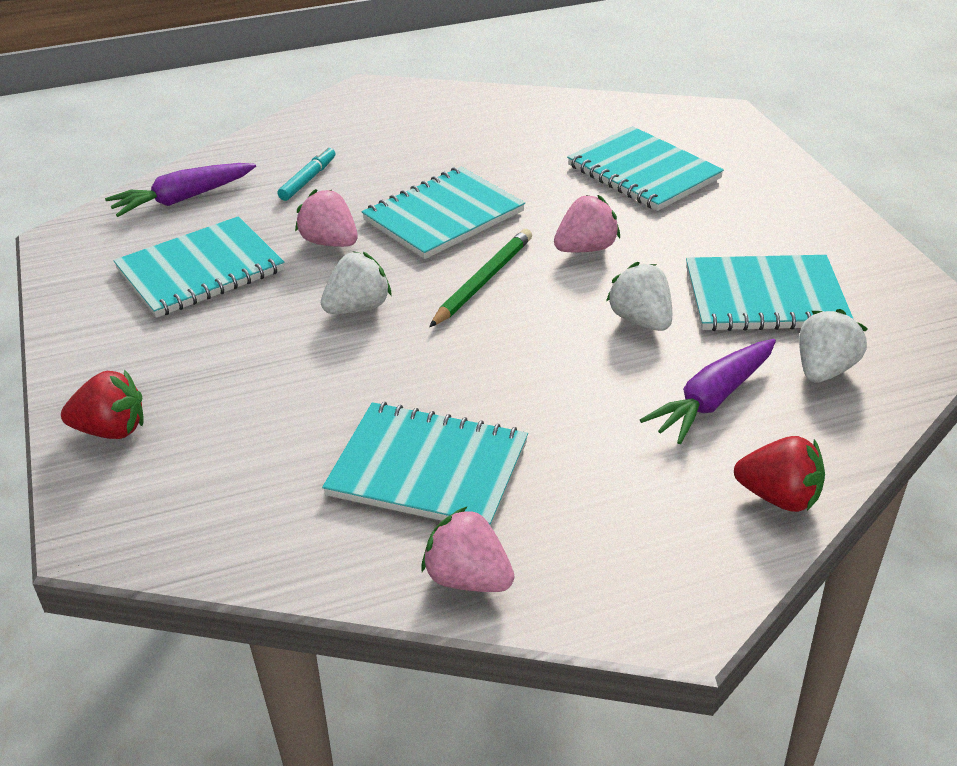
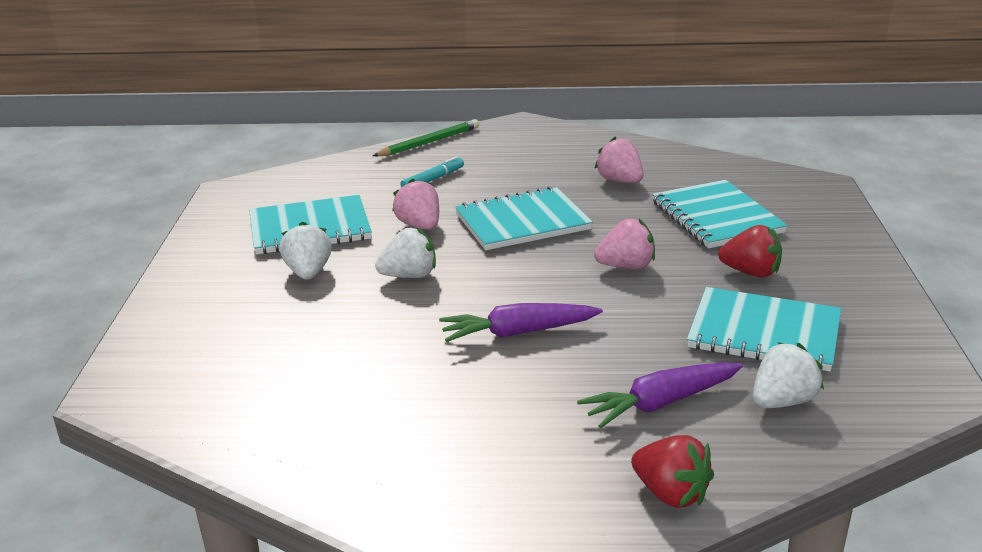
camera: 20 degrees right, 10 degrees down
red strawberry [61,370,144,439] -> red strawberry moved to [718,225,782,278]
purple carrot [105,163,256,217] -> purple carrot moved to [439,303,603,342]
turquoise notebook [322,402,528,527] -> none
pink strawberry [421,506,514,592] -> pink strawberry moved to [594,136,644,183]
green pencil [429,229,532,327] -> green pencil moved to [373,119,479,156]
white strawberry [606,262,672,331] -> white strawberry moved to [280,221,332,279]

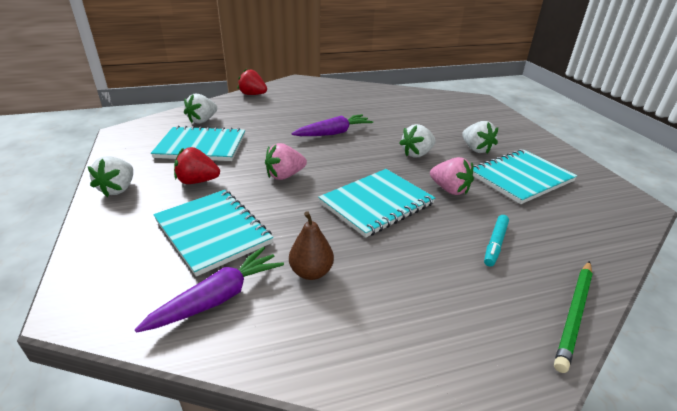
camera: 160 degrees right, 5 degrees up
purple carrot [577,362,743,428] -> purple carrot moved to [135,247,284,333]
pink strawberry [594,136,644,183] -> brown pear [289,211,334,280]
none -> white strawberry [88,156,133,197]

